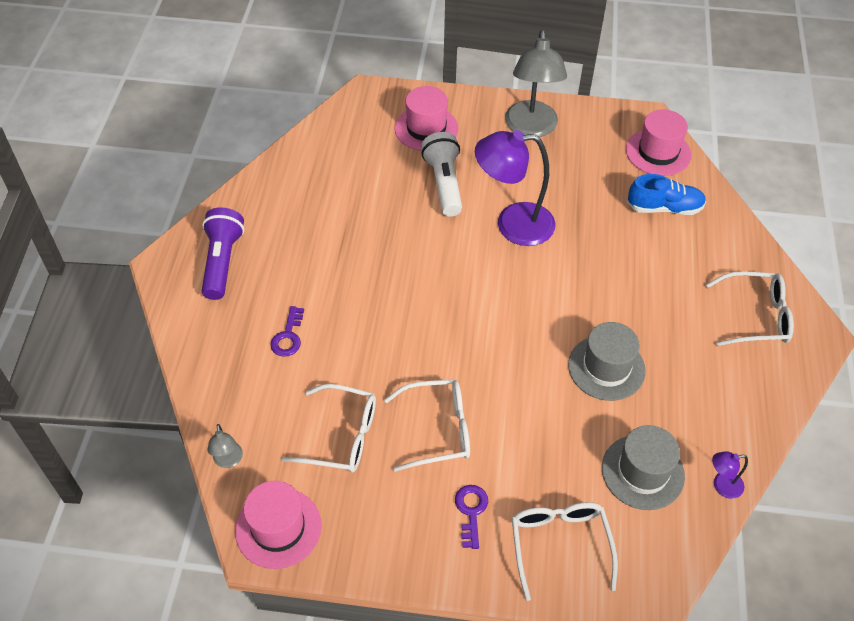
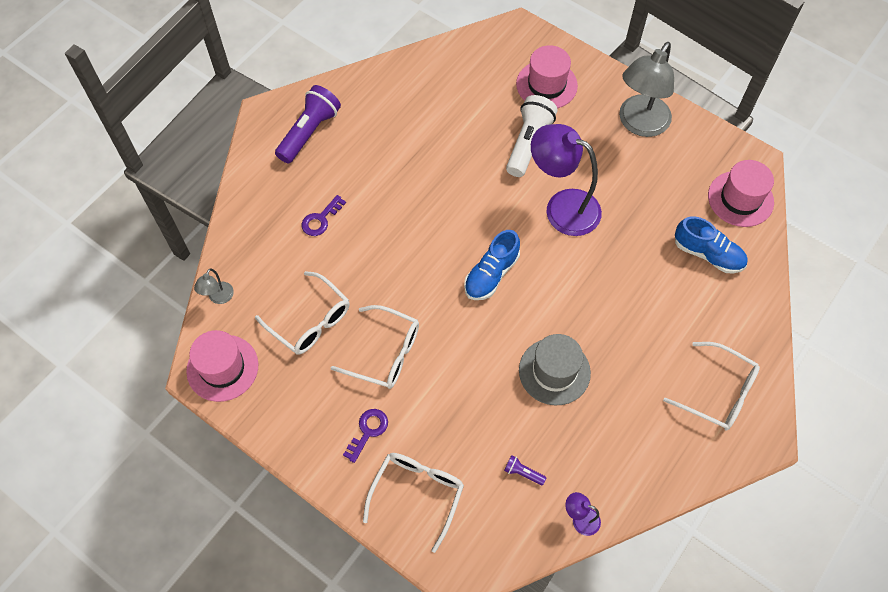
camera: 30 degrees right, 10 degrees up
grey hat [602,425,685,510] -> purple flashlight [504,455,547,485]
none -> blue shoe [464,230,520,300]

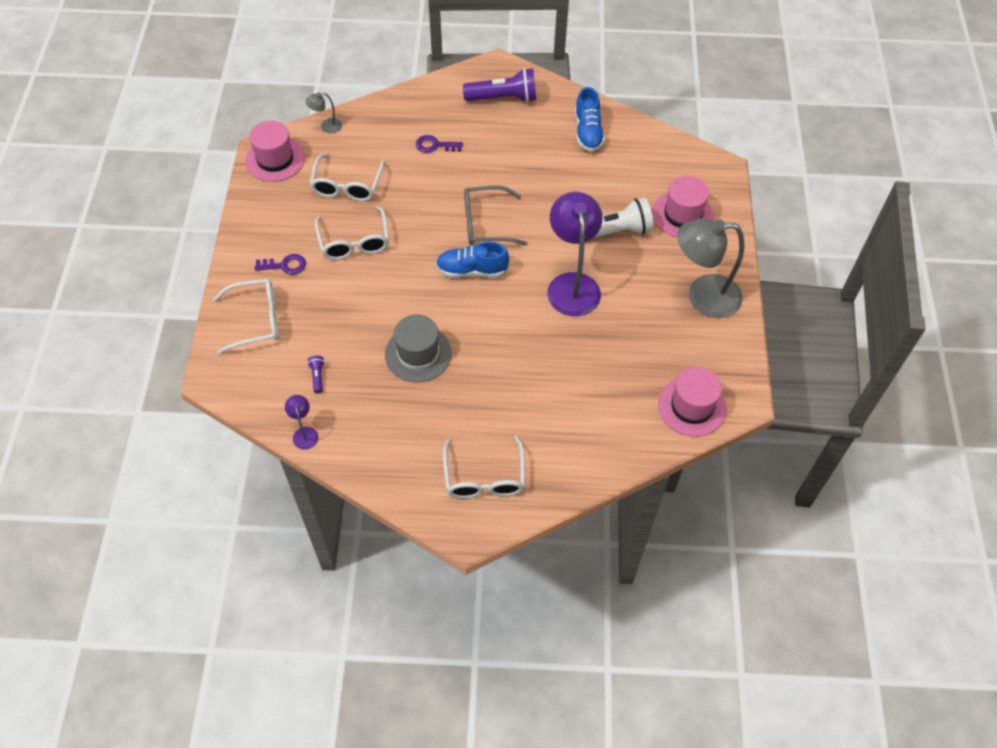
camera: 55 degrees right, 5 degrees down
blue shoe [675,216,748,274] -> blue shoe moved to [575,87,605,152]
none -> grey glasses [464,185,527,245]

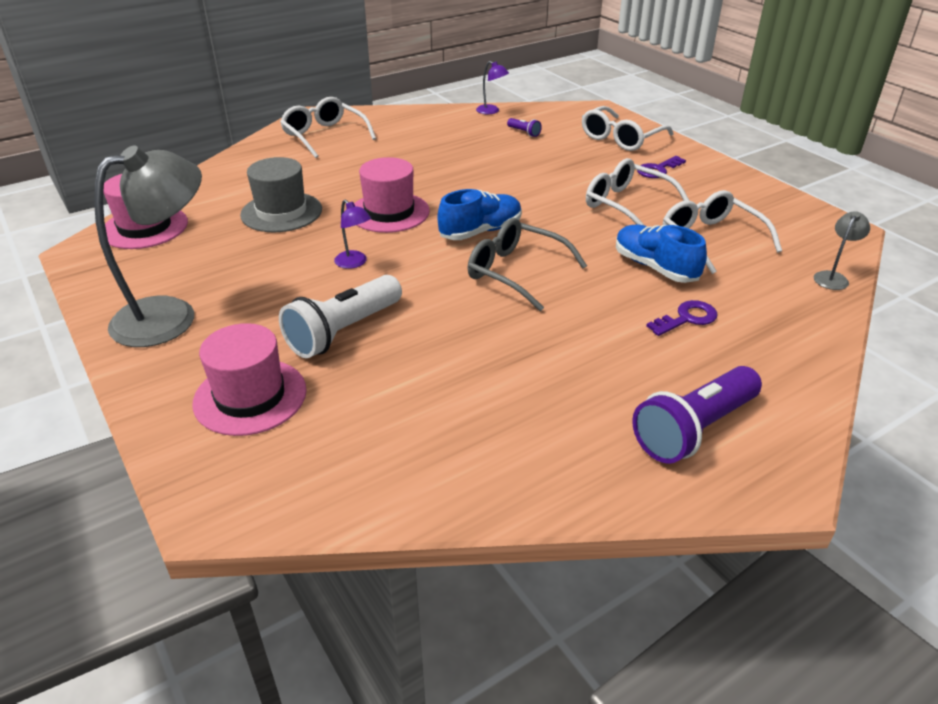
camera: 145 degrees right, 20 degrees down
pink hat [245,121,305,182] -> pink hat moved to [354,157,430,233]
grey hat [385,314,452,383] -> grey hat moved to [240,157,322,232]
grey glasses [464,185,527,245] -> grey glasses turned 105 degrees counterclockwise [468,218,587,311]
purple lamp [547,192,603,316] -> purple lamp [334,200,371,269], size x0.44
blue shoe [575,87,605,152] -> blue shoe moved to [616,225,707,283]

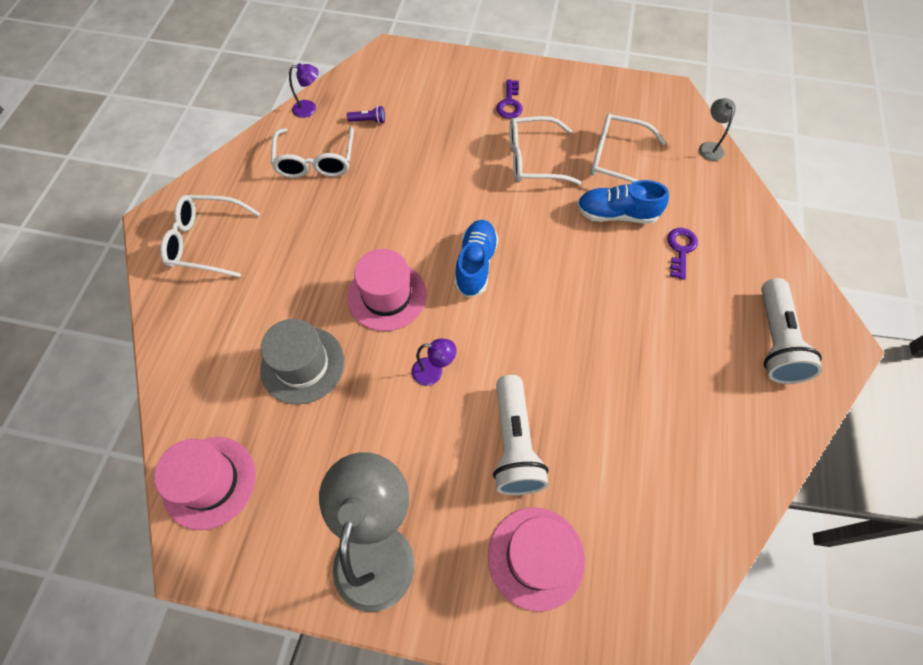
camera: 45 degrees left, 25 degrees up
grey glasses [468,218,587,311] -> none
white glasses [582,106,673,151] -> white glasses moved to [271,126,354,178]
purple flashlight [632,366,762,464] -> white flashlight [761,278,822,384]

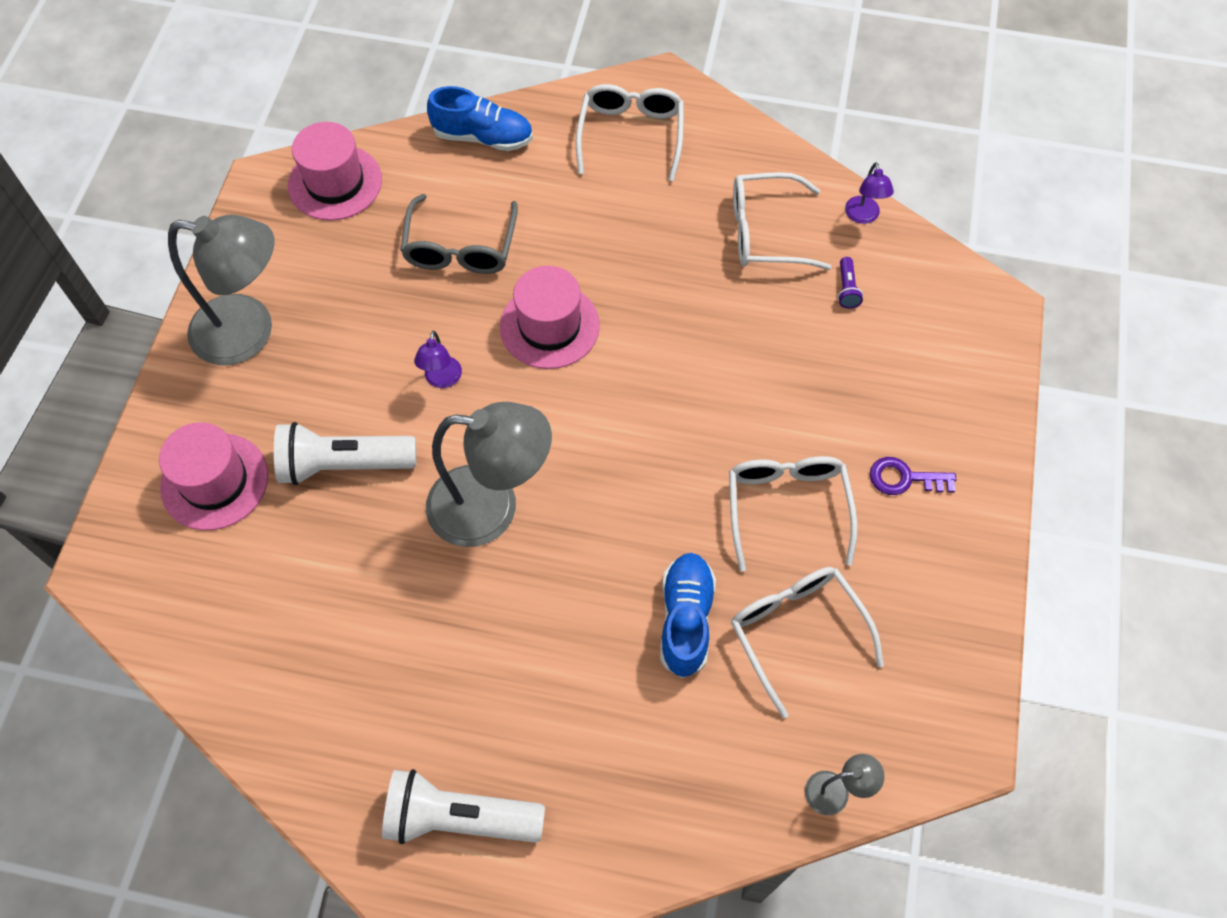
camera: 90 degrees right, 0 degrees up
grey hat [260,319,345,405] -> grey glasses [400,194,518,274]
blue shoe [454,220,499,297] -> blue shoe moved to [427,86,533,151]
white glasses [590,113,666,183] -> white glasses turned 45 degrees counterclockwise [731,567,884,718]
purple key [668,228,698,280] -> none
none -> grey lamp [426,402,552,547]

